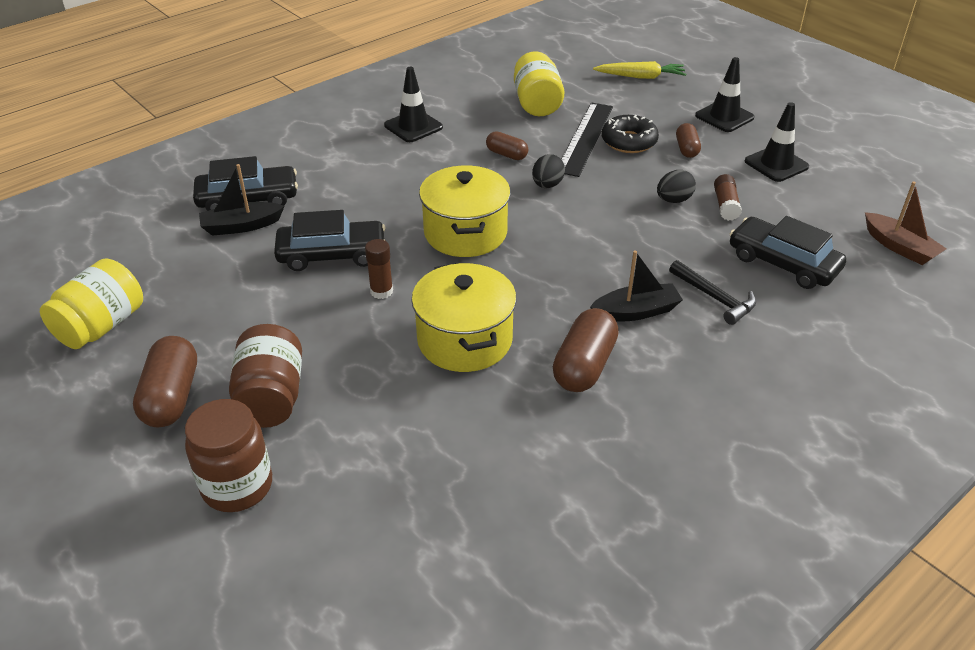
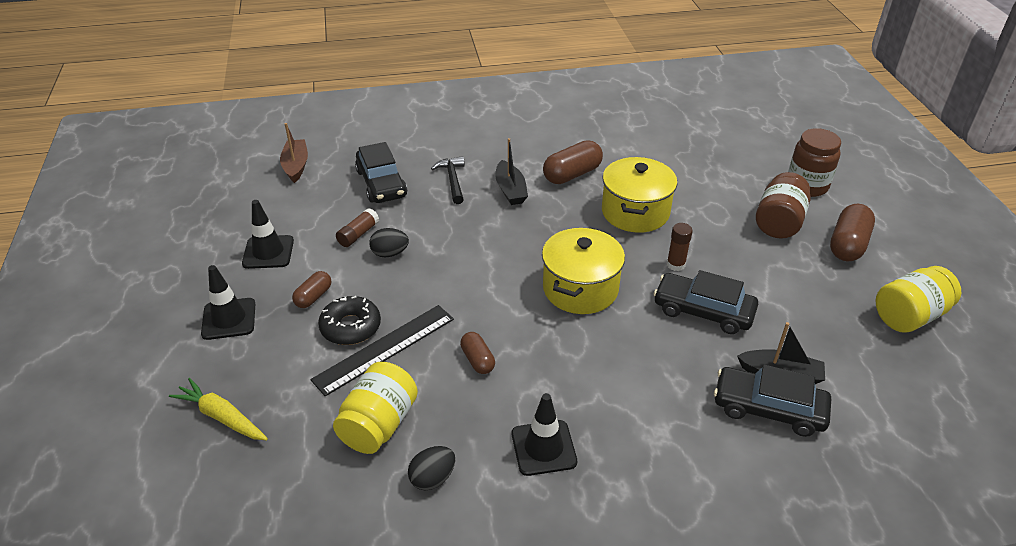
camera: 150 degrees left, 0 degrees up
black egg [532,154,565,188] -> black egg moved to [408,446,455,491]
black boat [590,250,683,322] -> black boat turned 120 degrees counterclockwise [495,138,528,205]

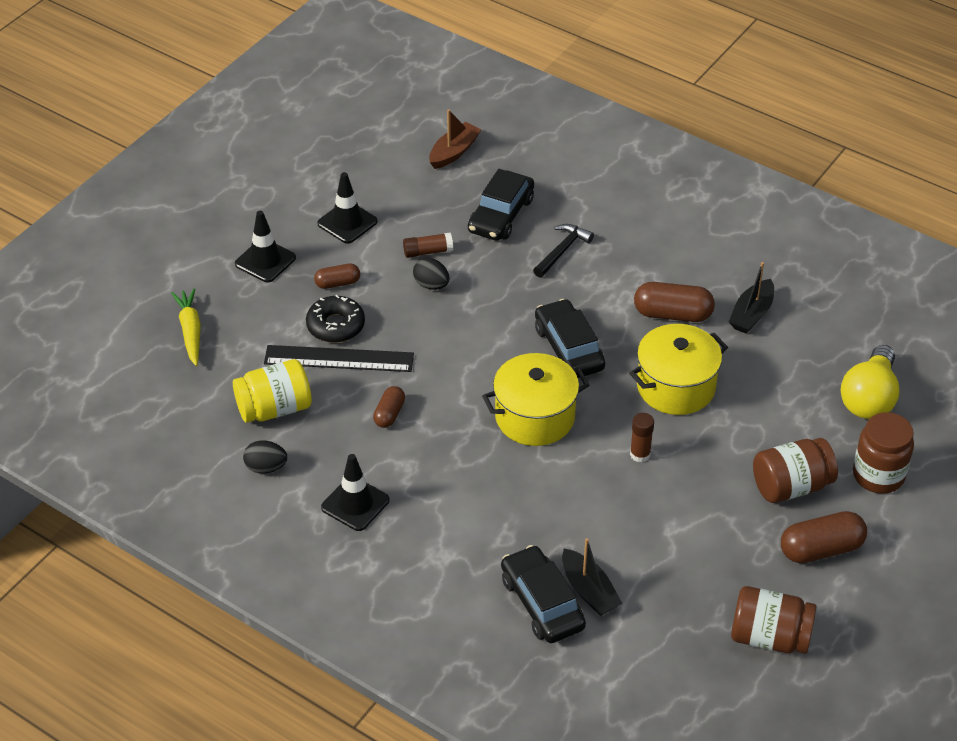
camera: 45 degrees right, 5 degrees up
black boat [495,138,528,205] -> black boat moved to [729,262,774,334]
black car [654,270,758,334] -> black car moved to [535,299,605,378]
yellow jar [876,266,961,333] -> brown jar [731,586,816,654]
none -> yellow light bulb [840,345,900,419]

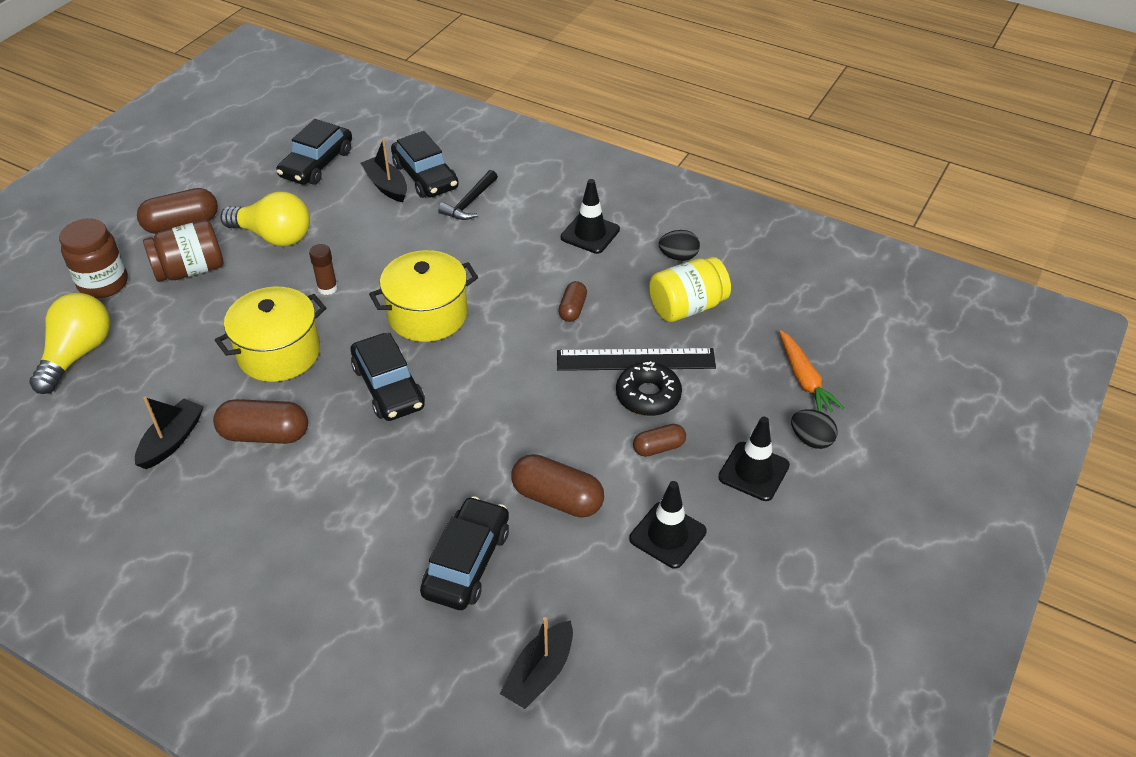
camera: 175 degrees right, 0 degrees up
yellow carrot [171,288,201,366] -> orange carrot [779,330,844,412]
brown glue stick [403,233,453,258] -> brown capsule [511,454,604,518]
black egg [413,258,450,290] -> black egg moved to [791,409,838,449]
brown boat [429,109,481,169] -> black boat [500,617,573,709]
black hammer [533,224,594,278] -> black hammer moved to [438,170,498,220]
brown jar [731,586,816,654] -> none
none -> yellow light bulb [220,191,310,246]
none -> black car [276,119,352,185]

